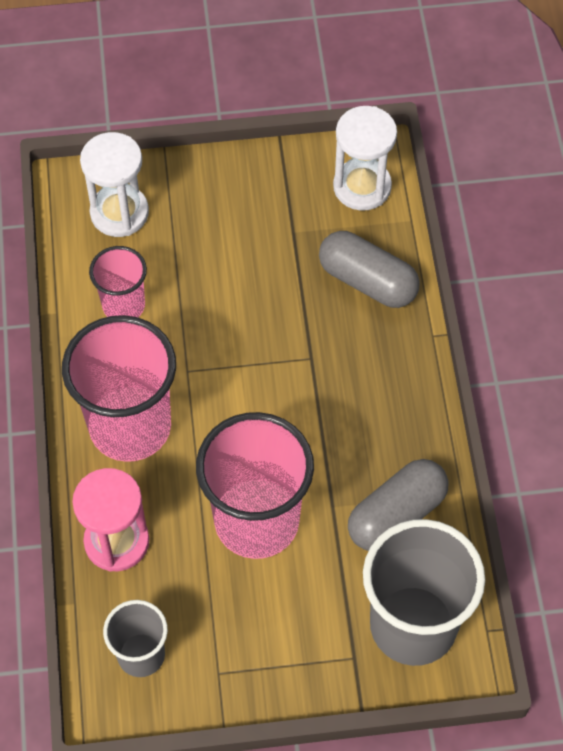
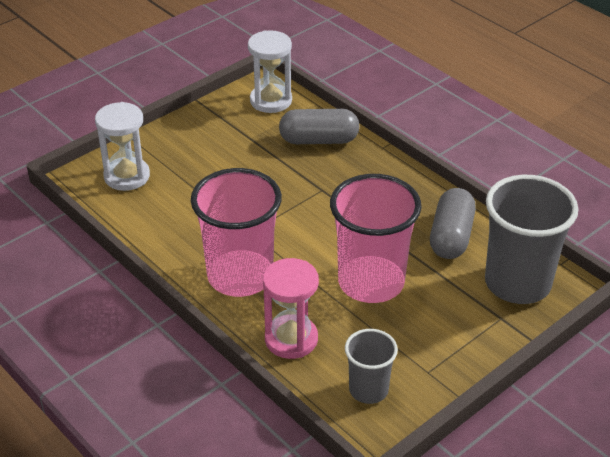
camera: 35 degrees left, 20 degrees down
pink cup [89,246,147,317] -> none

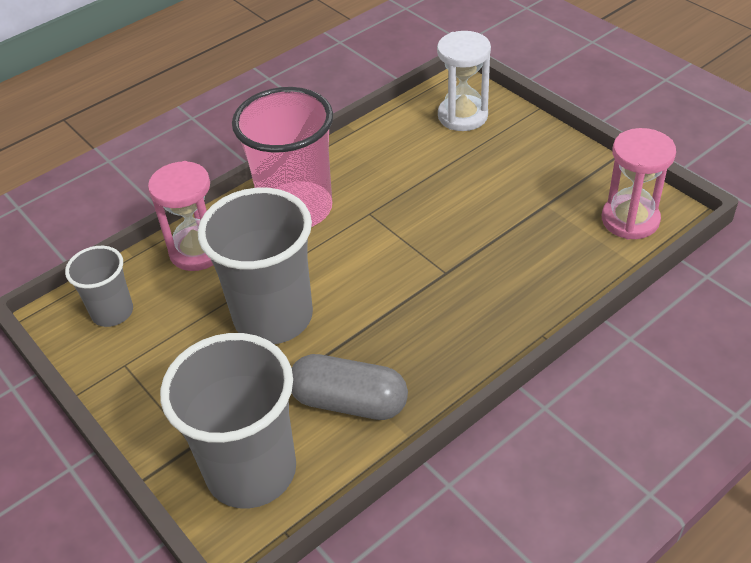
camera: 95 degrees right, 5 degrees up
white hourglass [248,30,292,113] -> pink hourglass [602,128,676,239]
grey capsule [279,109,360,144] -> none
pink cup [330,174,421,303] -> grey cup [198,188,313,344]

